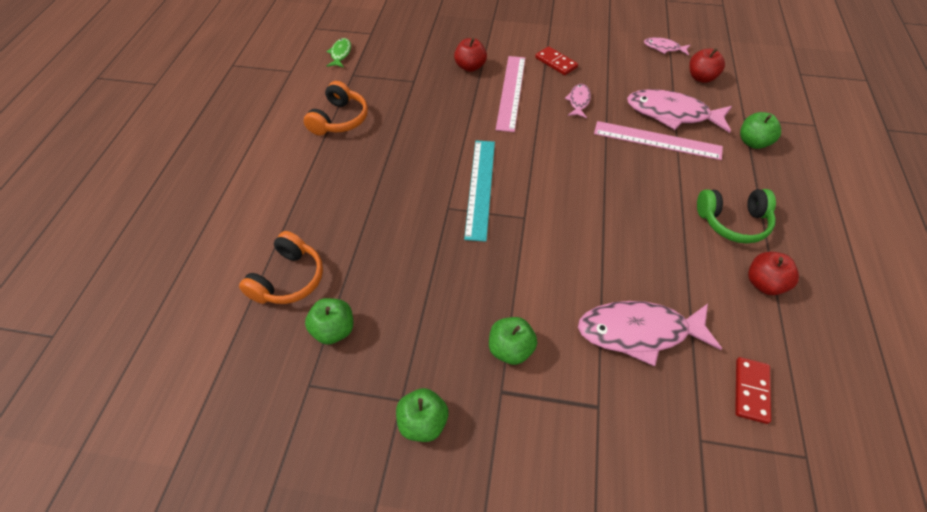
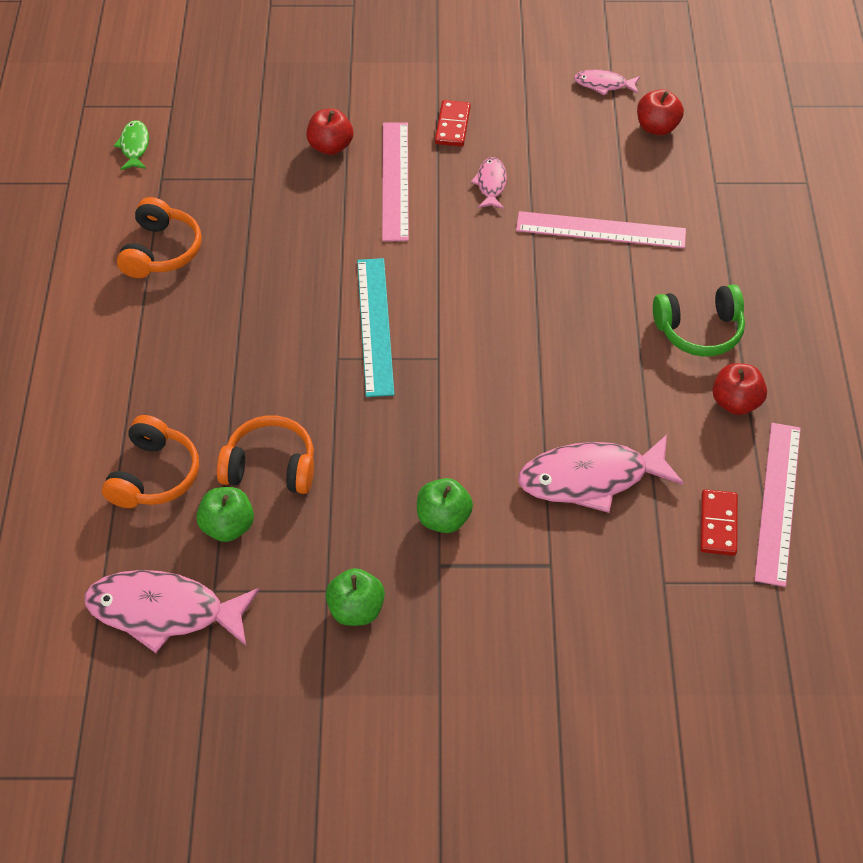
camera: 10 degrees left, 0 degrees up
red domino [535,46,578,75] -> red domino turned 60 degrees clockwise [435,100,471,147]
pink fish [627,89,732,133] -> pink fish moved to [84,570,260,653]
green apple [740,112,781,149] -> none
none -> orange headphones [217,415,314,494]
none -> pink ruler [754,423,801,587]

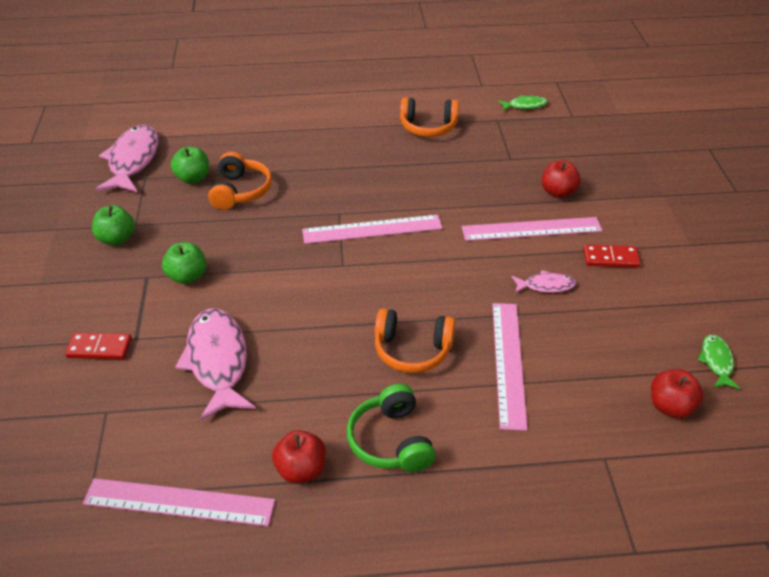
camera: 85 degrees right, 10 degrees down
orange headphones [102,415,199,508] -> orange headphones moved to [375,308,455,373]
turquoise ruler [357,258,395,397] -> pink ruler [302,215,443,244]
pink fish [574,70,640,95] -> green fish [698,334,741,389]
red domino [700,489,738,556] -> red domino moved to [65,333,132,360]

